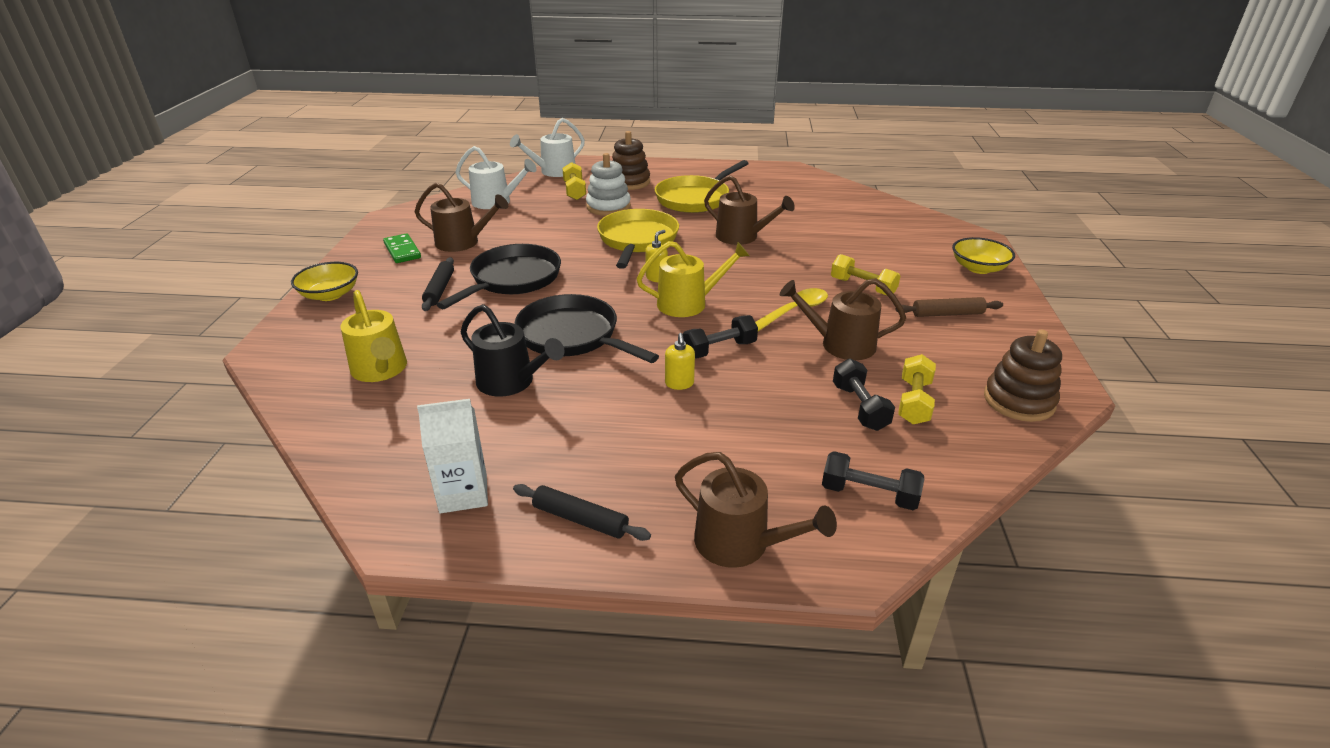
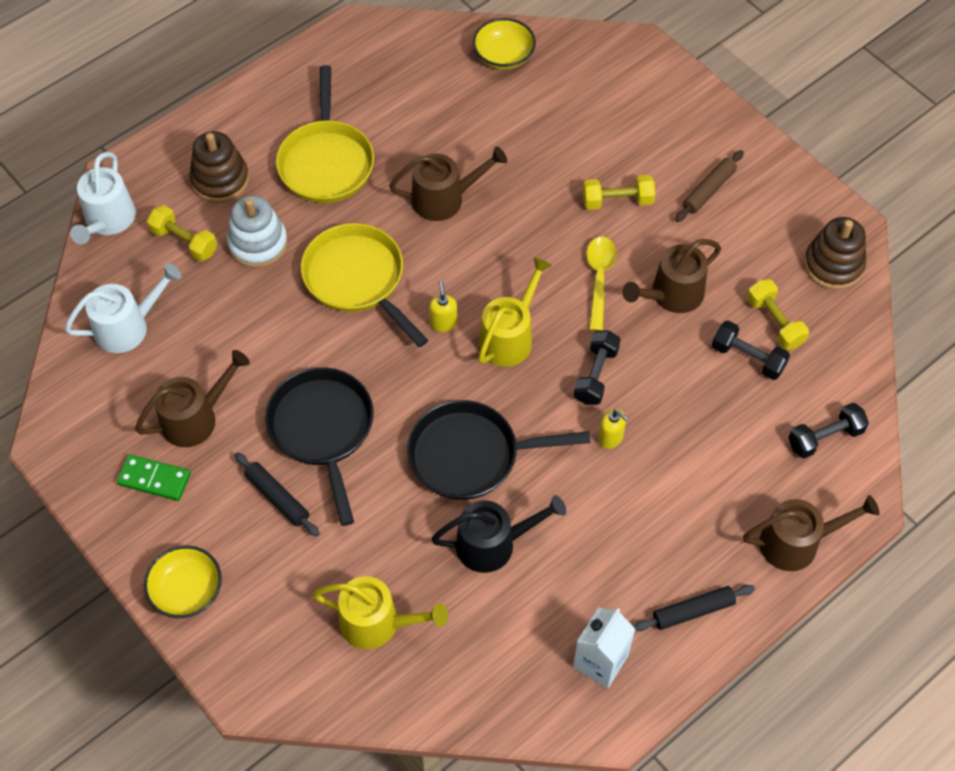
camera: 45 degrees left, 25 degrees up
yellow bowl [952,237,1015,274] -> yellow bowl moved to [473,18,536,69]

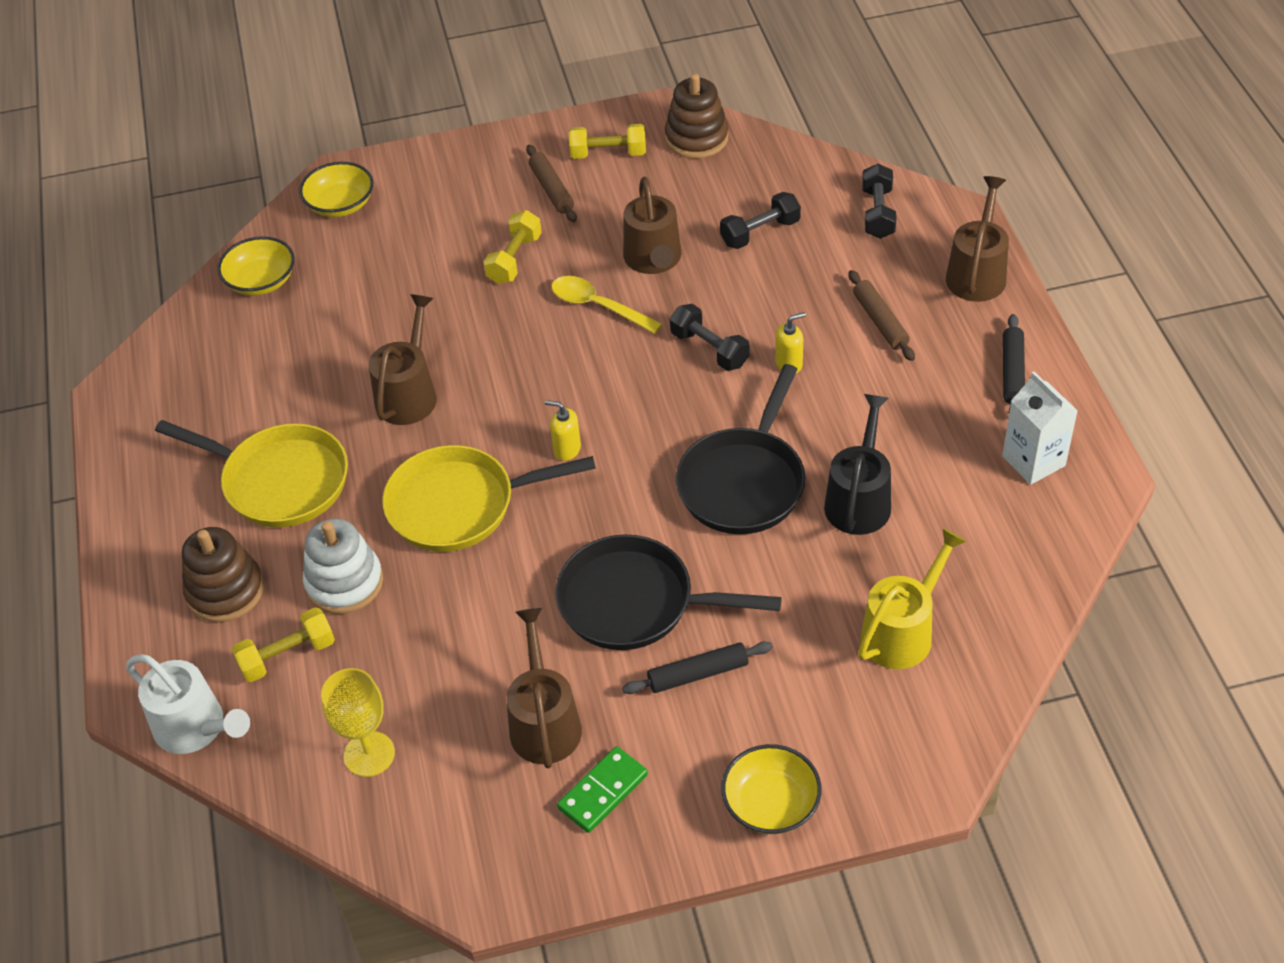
camera: 60 degrees left, 10 degrees down
white watering can [65,263,182,353] -> yellow goblet [321,668,395,777]
yellow watering can [478,257,552,366] -> none
yellow dumbbell [747,279,809,350] -> yellow dumbbell moved to [569,124,646,159]
none -> yellow bowl [299,162,373,217]
none -> brown rolling pin [849,270,915,361]

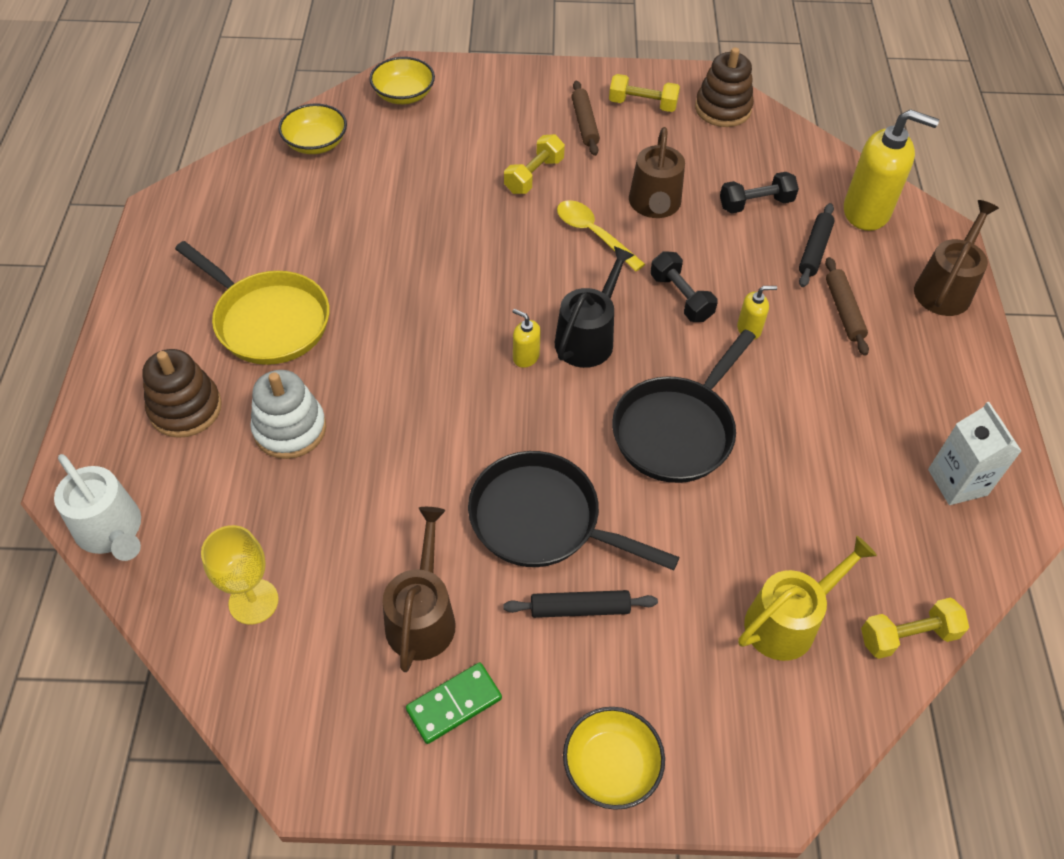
camera: 10 degrees right, 5 degrees up
yellow dumbbell [231,607,335,682] -> yellow dumbbell moved to [861,598,969,659]
brown watering can [369,294,437,425] -> none
yellow pan [382,445,596,552] -> none
black watering can [824,394,891,535] -> black watering can moved to [555,246,634,368]
black dumbbell [862,164,896,239] -> yellow soap dispenser [844,109,939,231]
black rolling pin [1003,314,1025,412] -> black rolling pin moved to [799,203,835,287]

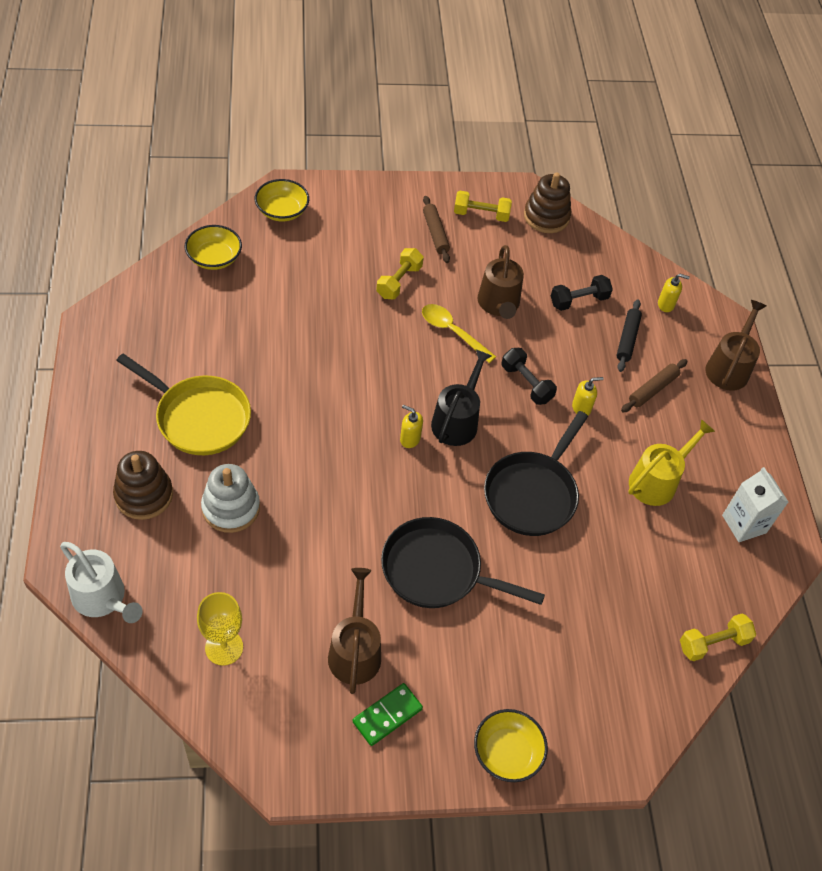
camera: 10 degrees left, 0 degrees up
black rolling pin [503,590,658,618] -> none
yellow watering can [738,536,877,661] -> yellow watering can moved to [628,419,715,506]
brown rolling pin [825,257,869,356] -> brown rolling pin turned 60 degrees clockwise [621,359,688,412]
yellow soap dispenser [844,109,939,231] -> yellow soap dispenser [658,274,690,312], size x0.46

